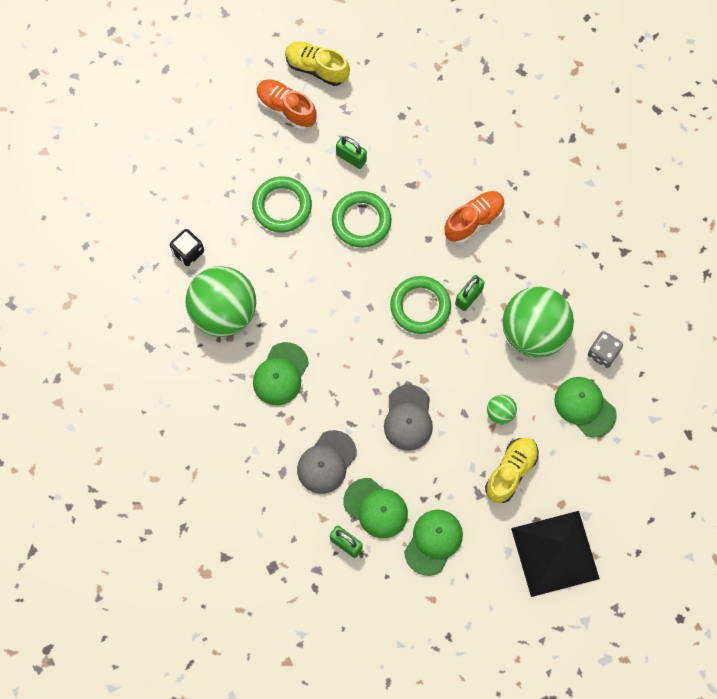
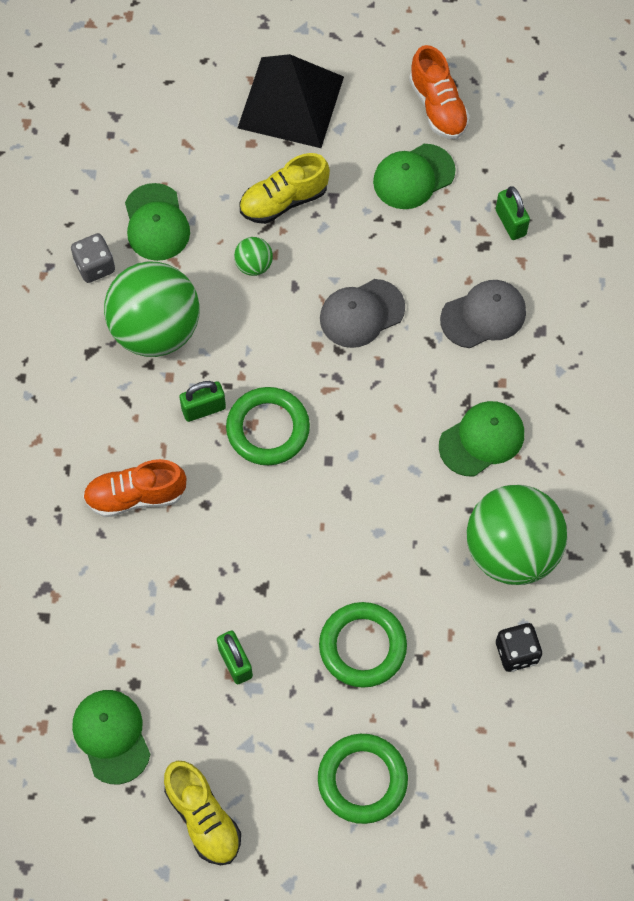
camera: 150 degrees left, 5 degrees down
orange shoe [257,79,317,130] -> orange shoe moved to [409,45,470,139]
green ring [332,191,392,248] -> green ring moved to [318,734,408,824]
green cap [343,478,408,538] -> green cap moved to [72,690,151,784]
grey cap [384,384,433,451] -> grey cap turned 150 degrees counterclockwise [320,279,405,348]

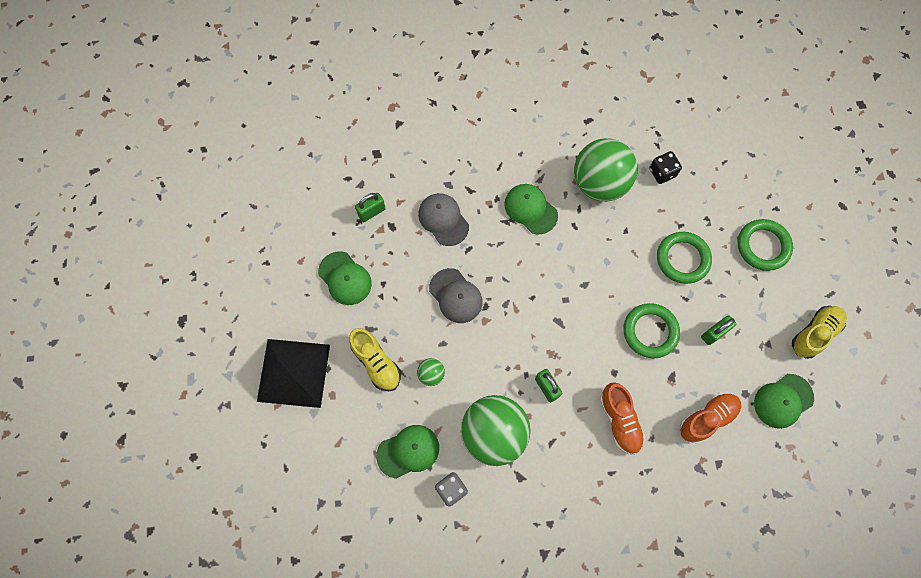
camera: 100 degrees left, 5 degrees up
green ring [226,387,310,465] -> green ring moved to [623,303,680,358]
orange shoe [409,45,470,139] -> orange shoe moved to [680,392,741,443]

